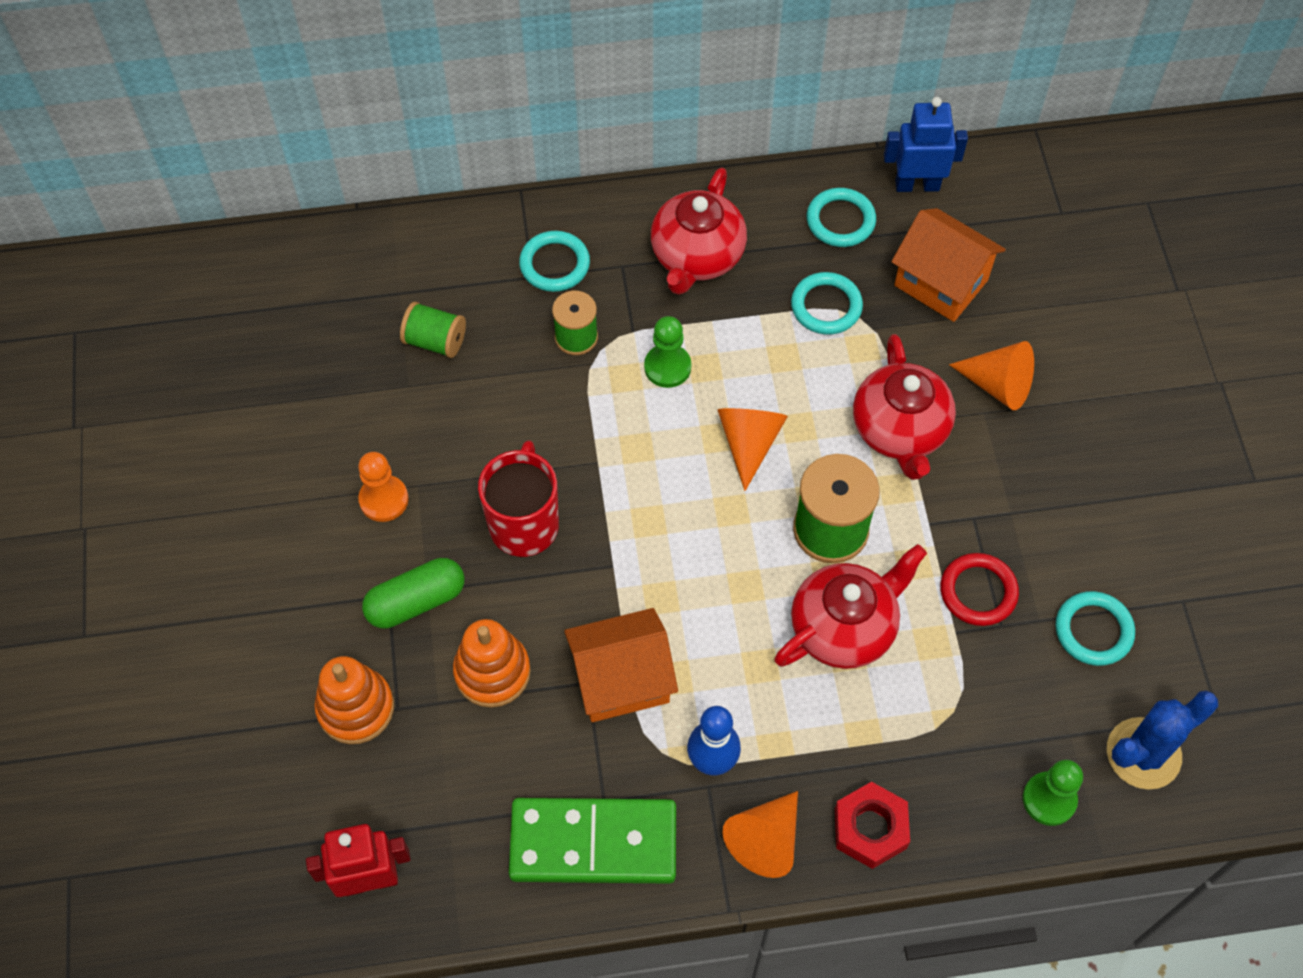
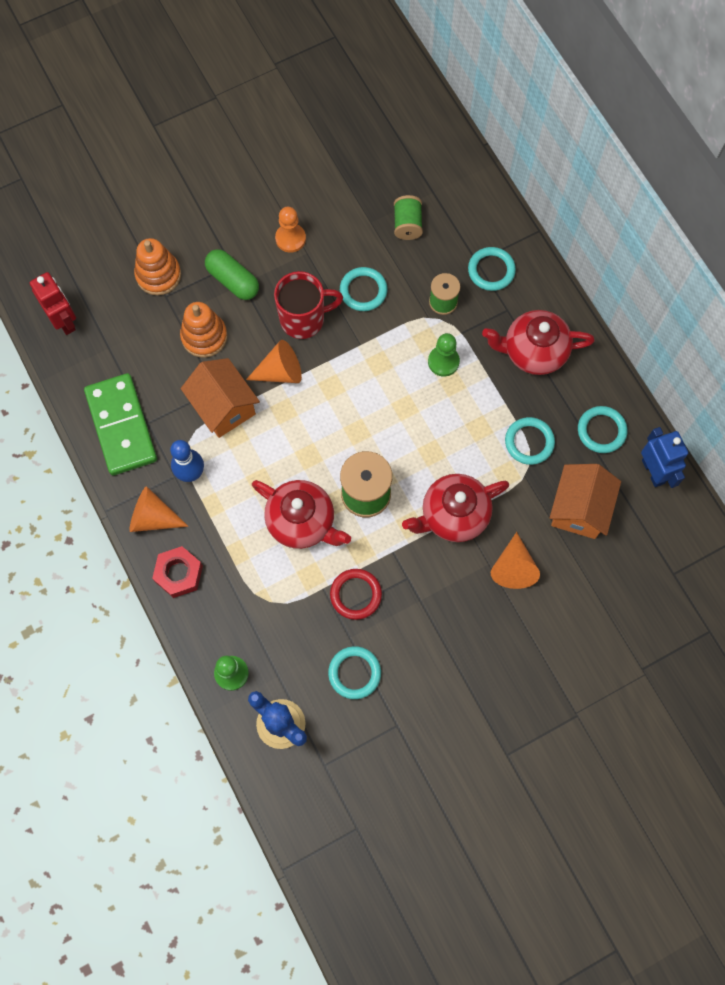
camera: 70 degrees right, 10 degrees up
orange cone [717,408,788,491] -> orange cone moved to [246,340,302,383]
none -> turquoise ring [340,267,388,311]

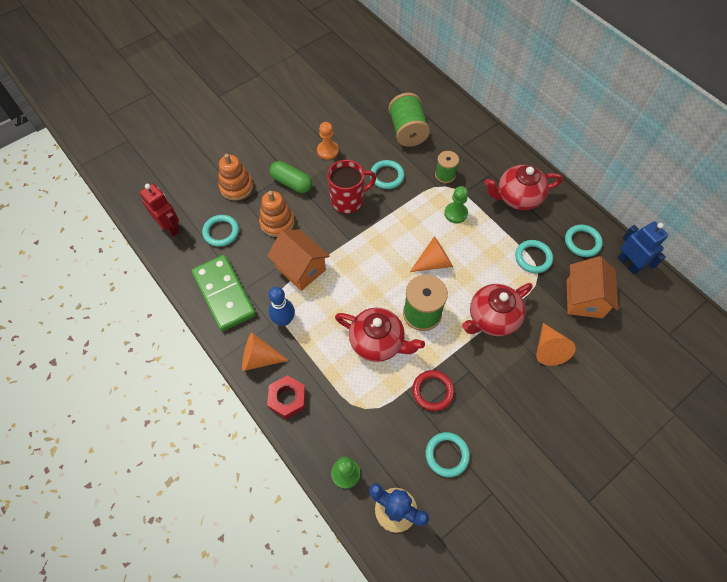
camera: 10 degrees left, 10 degrees down
orange cone [246,340,302,383] -> orange cone moved to [410,236,453,272]
green spool [394,195,423,240] -> green spool [388,93,430,147], size x1.65
turquoise ring [468,247,516,291] -> turquoise ring moved to [202,215,239,247]

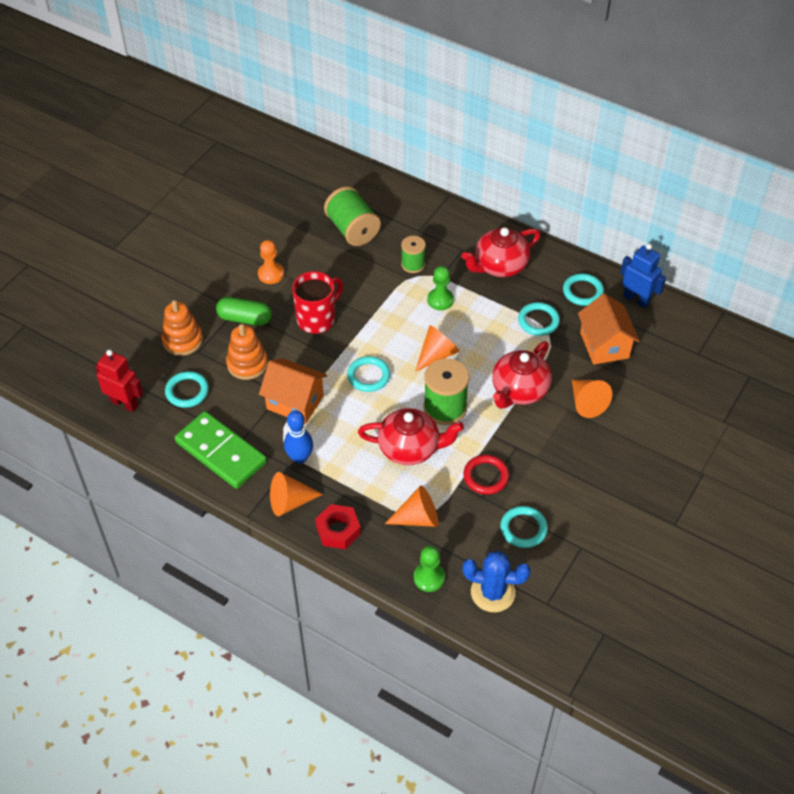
camera: 20 degrees left, 10 degrees down
turquoise ring [370,160,405,189] -> turquoise ring moved to [347,356,390,392]
none -> orange cone [385,485,439,527]

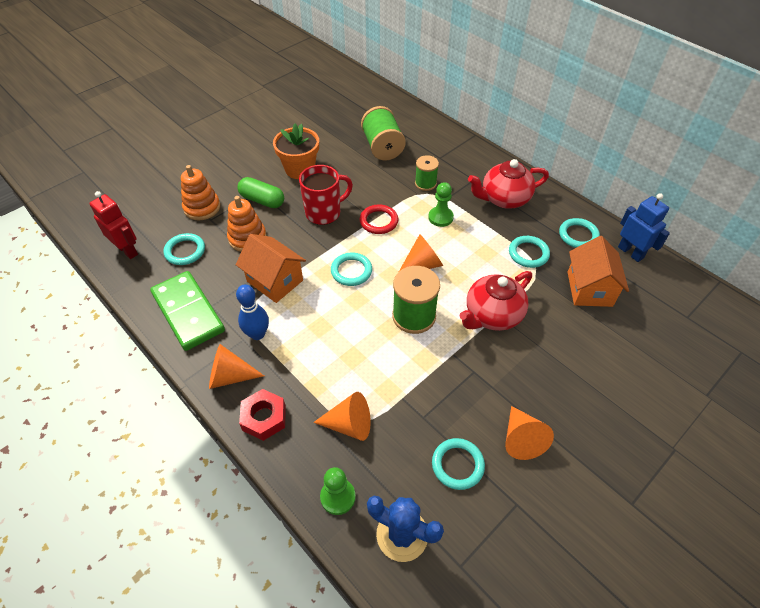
camera: 15 degrees right, 0 degrees up
orange pawn [258,240,284,284] -> orange flower pot [273,124,319,179]
red teapot [358,408,464,465] -> none
red ring [463,455,509,495] -> red ring moved to [360,205,398,234]
orange cone [572,380,612,418] -> orange cone moved to [505,406,554,460]

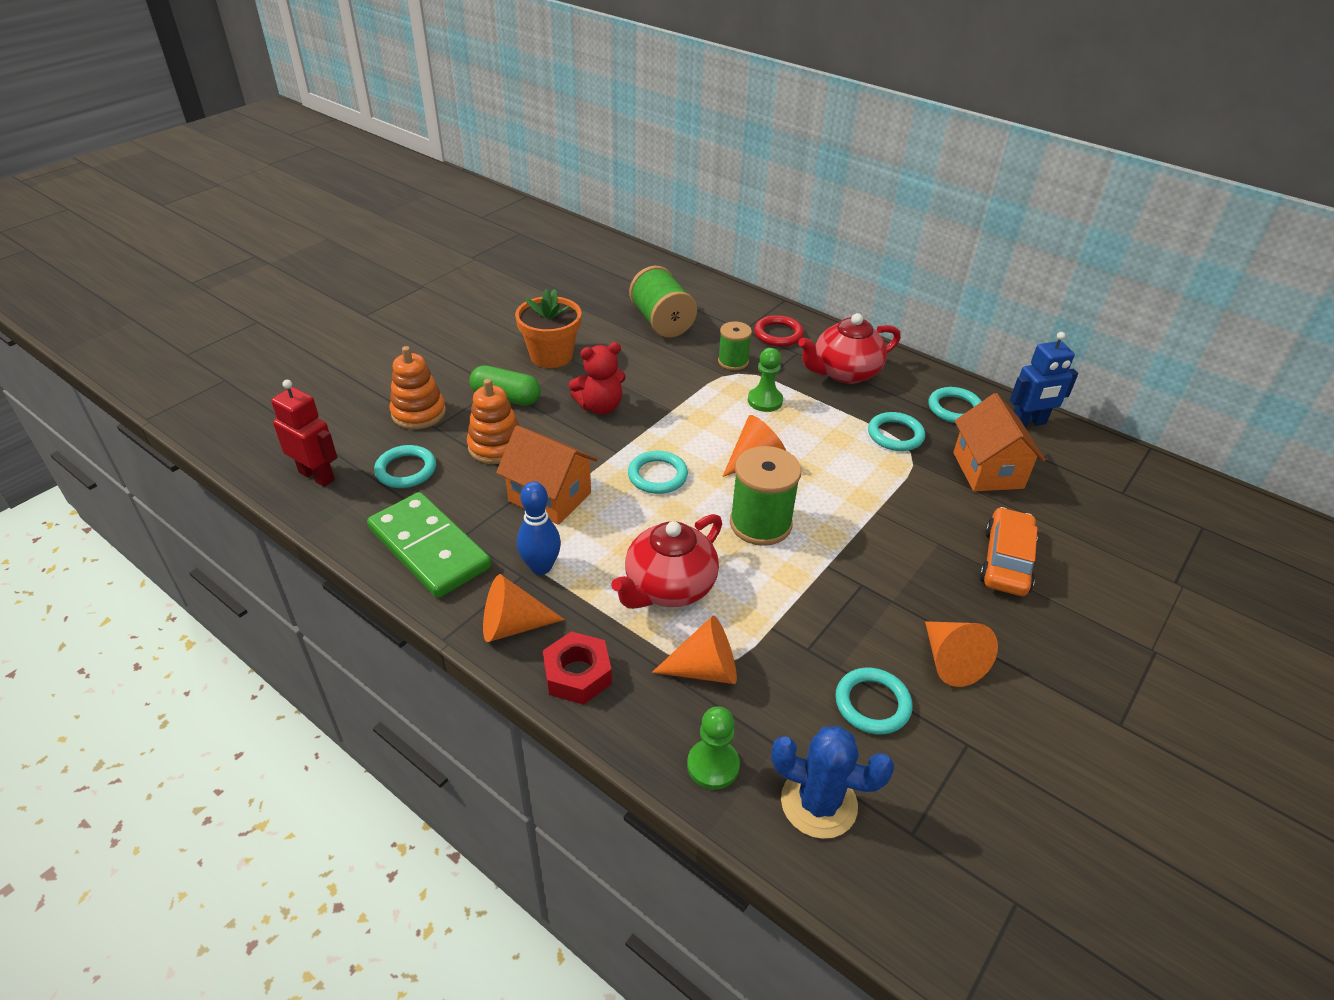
camera: 10 degrees left, 10 degrees down
red mug [299,165,353,225] -> red teddy bear [569,342,626,415]
red ring [360,205,398,234] -> red ring moved to [754,315,804,347]
red teapot [460,271,532,331] -> red teapot moved to [611,514,722,609]
blue robot [618,193,670,262] -> blue robot turned 120 degrees clockwise [1010,332,1078,428]
none -> orange car [979,507,1038,596]

